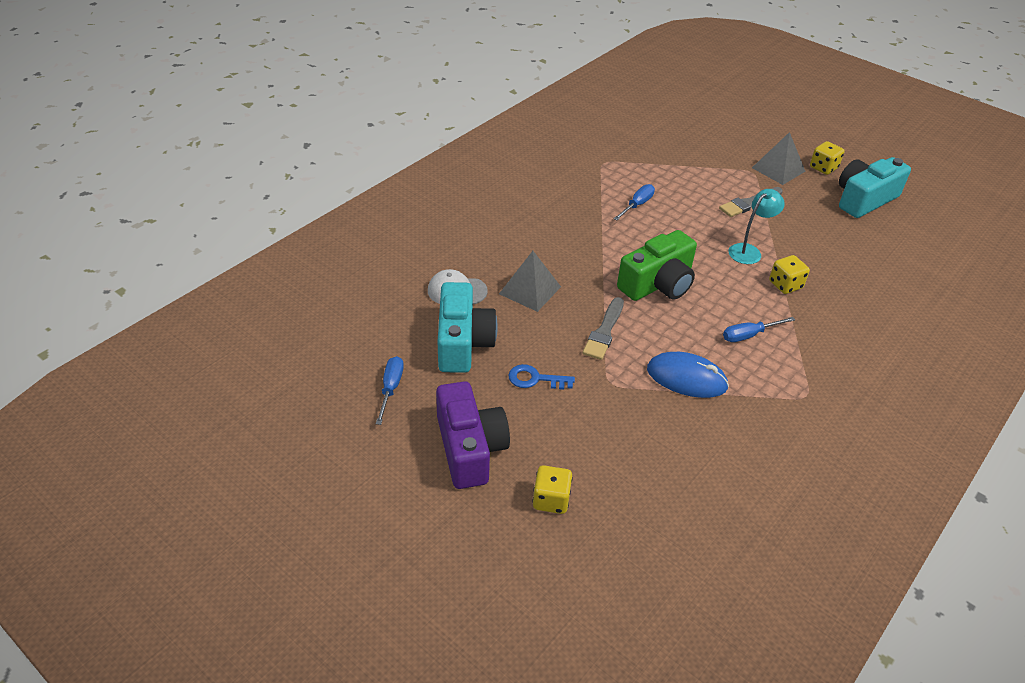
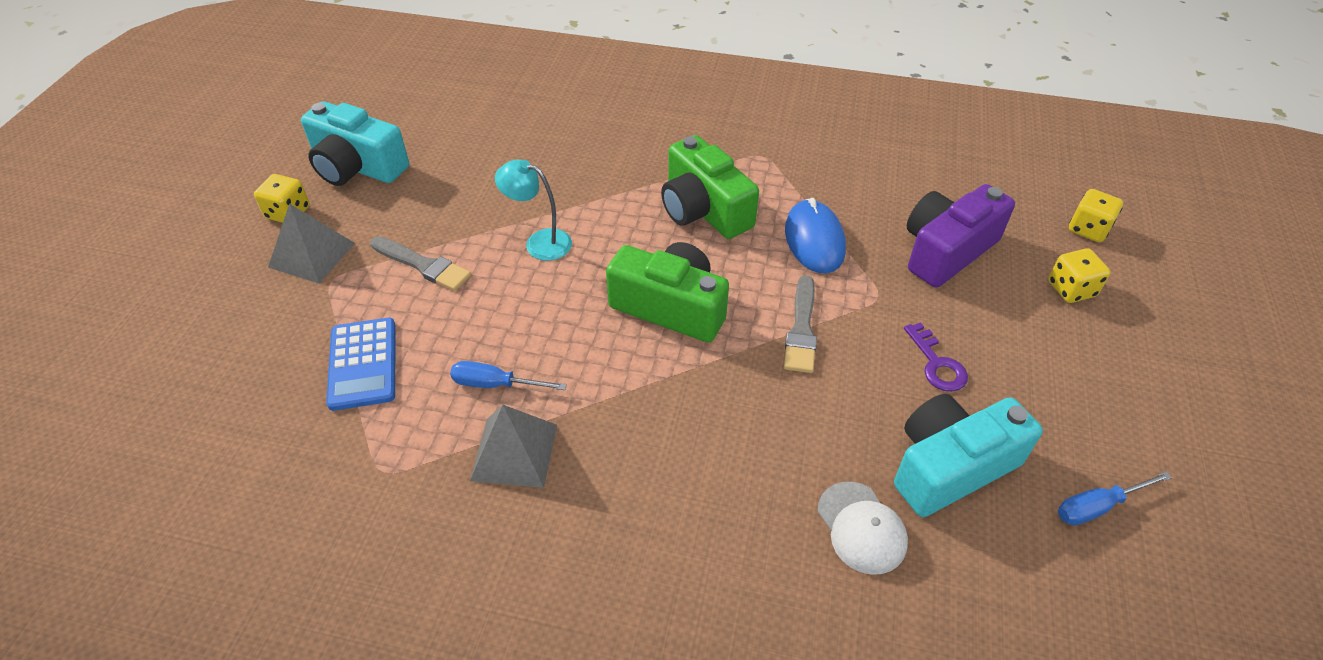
camera: 115 degrees left, 5 degrees up
purple camera [436,381,510,489] -> purple camera moved to [907,184,1015,288]
grey pyramid [499,251,561,312] -> grey pyramid moved to [470,405,557,488]
blue key [508,364,575,390] -> purple key [904,322,968,392]
grey brush [583,297,624,360] -> grey brush turned 105 degrees clockwise [784,275,817,373]
blue screwdriver [723,317,795,342] -> green camera [661,135,759,239]
yellow dice [769,255,810,294] -> yellow dice moved to [1069,189,1123,242]
none -> blue calculator [326,318,395,411]

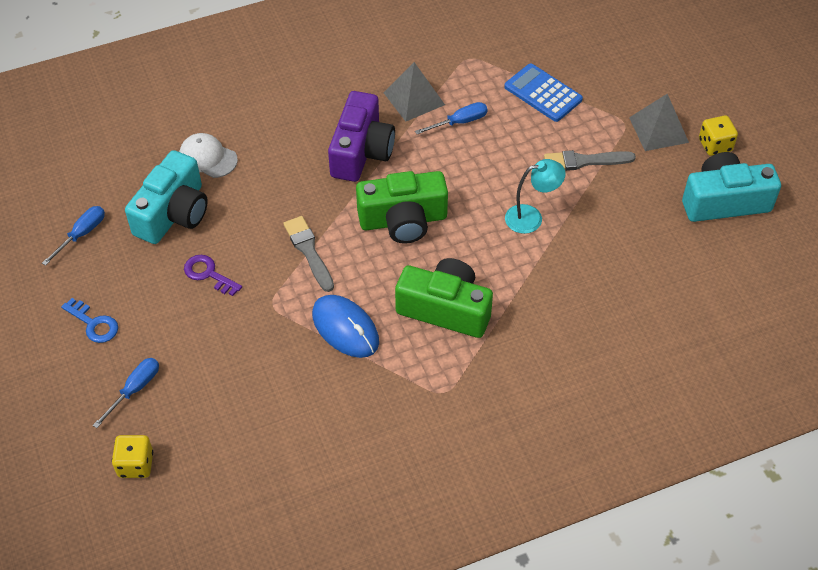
camera: 145 degrees right, 5 degrees up
purple camera [907,184,1015,288] -> purple camera moved to [328,91,395,182]
yellow dice [1048,248,1111,303] -> blue screwdriver [93,358,159,428]
none -> blue key [61,298,118,343]

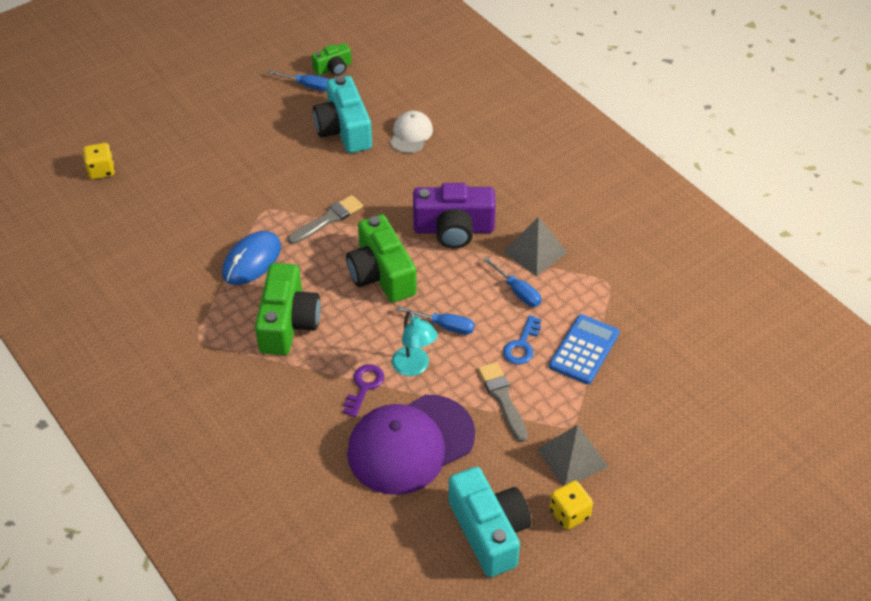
camera: 75 degrees right, 5 degrees down
blue key [61,298,118,343] -> blue key moved to [503,315,541,364]
blue screwdriver [93,358,159,428] -> blue screwdriver moved to [396,306,475,335]
turquoise camera [125,150,208,244] -> turquoise camera turned 60 degrees clockwise [313,76,372,153]
purple key [184,255,242,296] -> purple key moved to [343,364,384,417]
none -> green camera [312,43,352,76]
none -> purple cap [347,395,475,495]

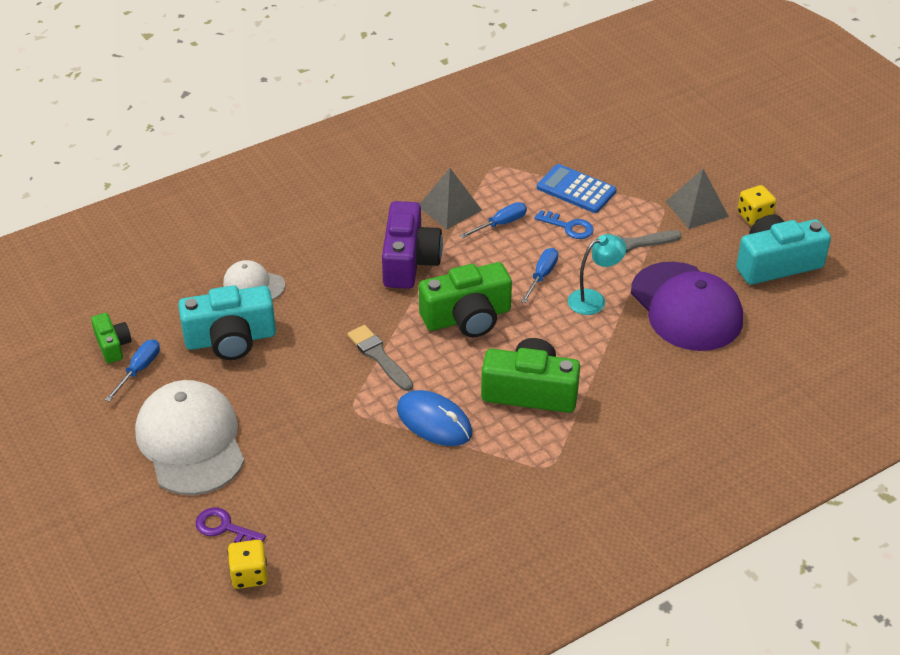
camera: 85 degrees left, 5 degrees down
purple key [343,364,384,417] -> purple key moved to [196,507,266,543]
none -> white cap [135,380,245,495]

